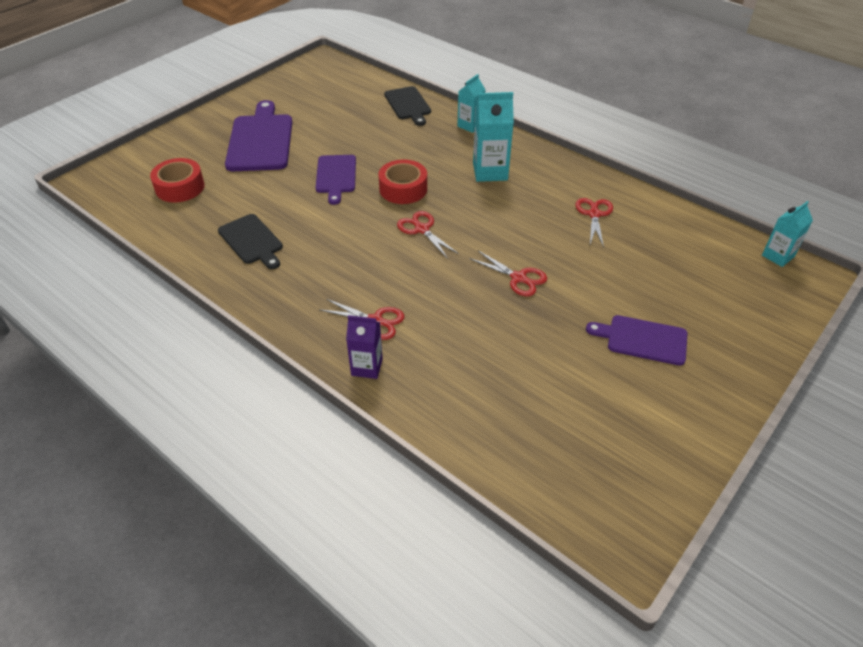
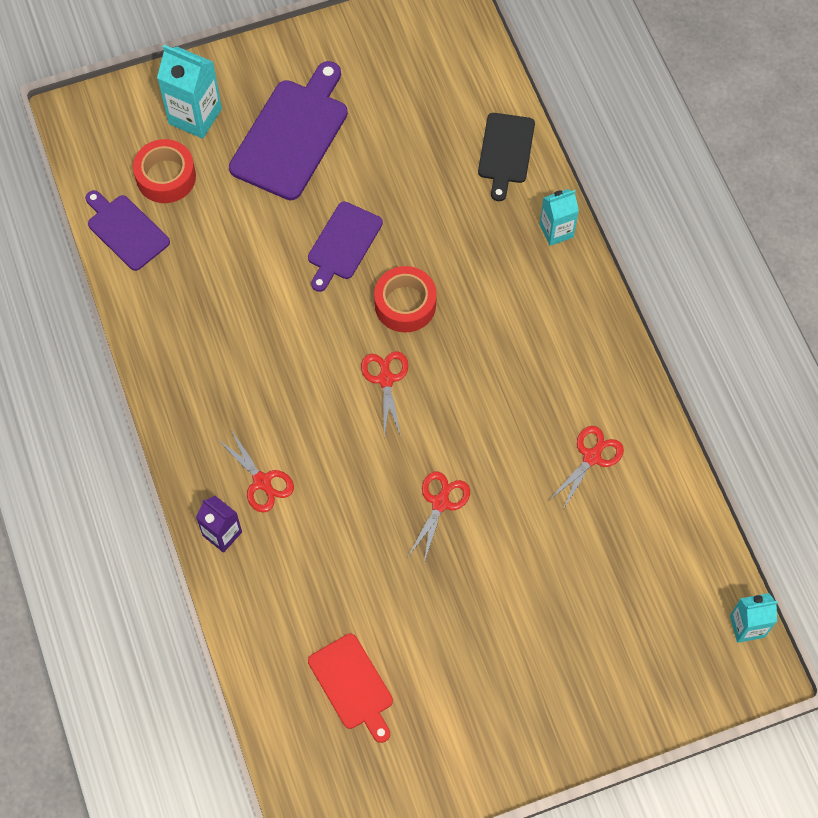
camera: 30 degrees right, 20 degrees up
black cutting board [218,214,283,269] -> none
red scissors [469,250,547,297] -> red scissors turned 135 degrees counterclockwise [408,471,470,562]
turquoise carton [473,92,514,182] -> turquoise carton moved to [157,45,222,139]
purple cutting board [586,315,687,366] -> purple cutting board moved to [85,190,170,271]
none -> red cutting board [308,633,393,743]

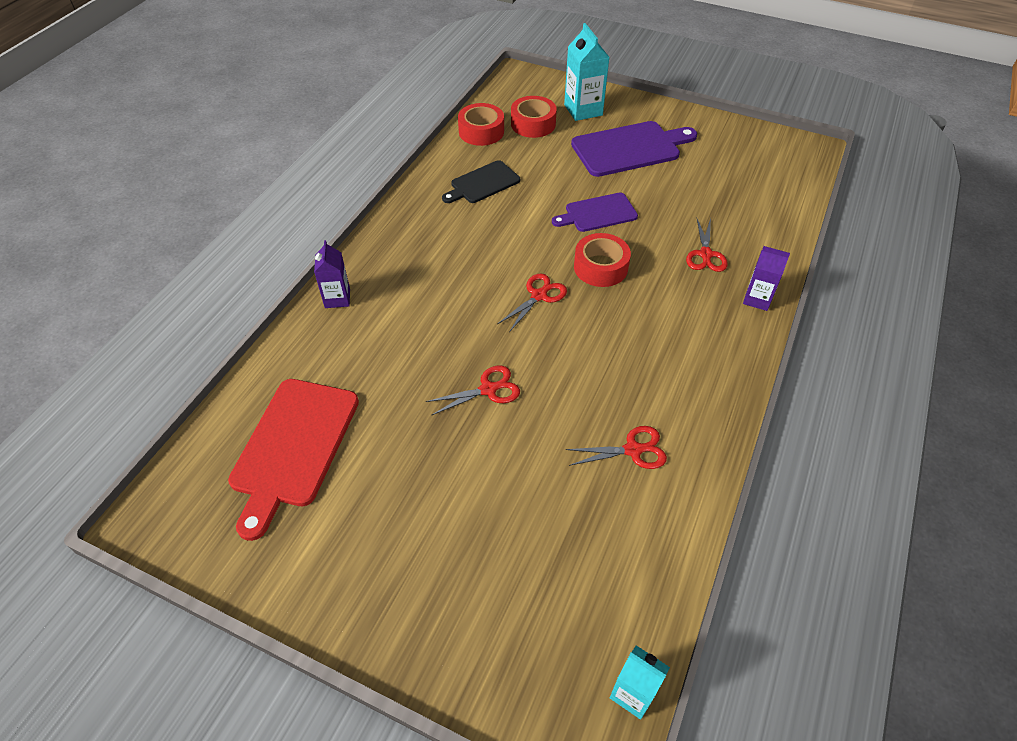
camera: 45 degrees right, 15 degrees down
purple cutting board [85,190,170,271] -> red tape [458,103,504,146]
red scissors [217,428,294,513] -> red scissors moved to [686,218,728,272]
red cutting board [308,633,393,743] -> red cutting board [228,379,359,541], size x1.63
black cutting board [478,113,535,201] -> black cutting board moved to [442,160,520,203]
turquoise carton [539,189,579,246] -> purple carton [743,246,790,311]

